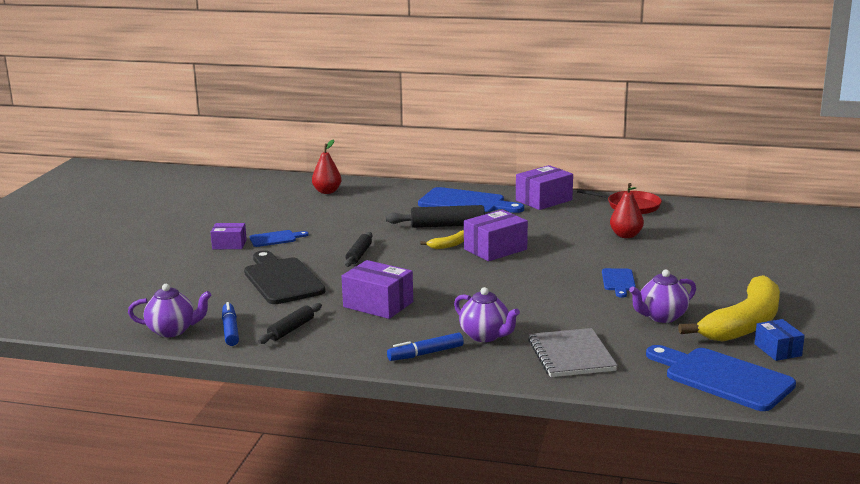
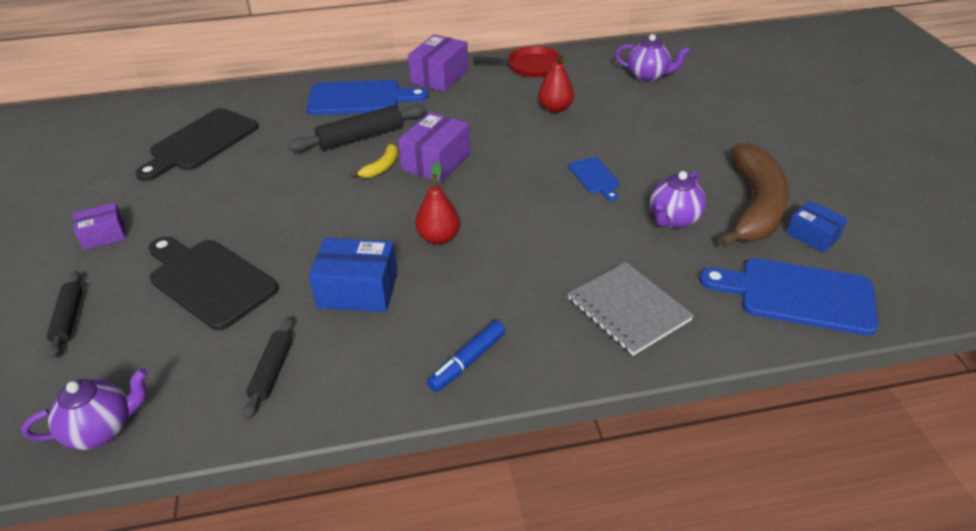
camera: 25 degrees left, 20 degrees up
blue marker [222,302,239,346] -> none
blue cutting board [250,230,308,247] -> none
red pear [312,139,342,194] -> red pear moved to [415,162,460,245]
purple box [342,260,413,319] -> blue box [309,238,397,312]
black rolling pin [344,232,373,267] -> black rolling pin moved to [47,271,82,359]
purple teapot [454,287,520,342] -> purple teapot moved to [615,34,690,82]
yellow banana [678,275,780,342] -> brown banana [718,143,789,247]
none -> black cutting board [136,108,259,181]

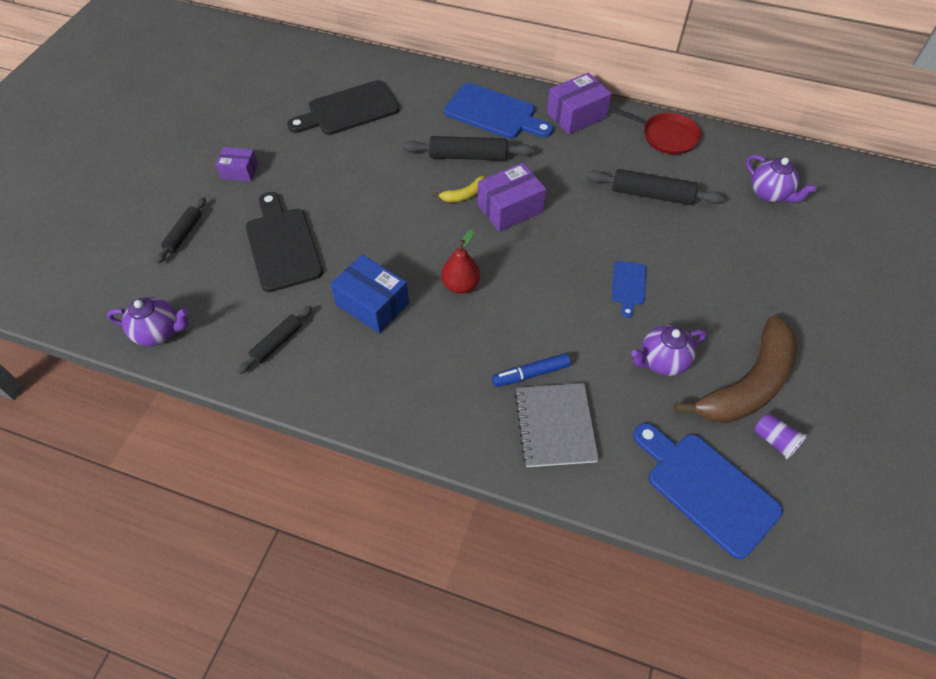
camera: 30 degrees right, 15 degrees up
blue marker [427,321,505,392] -> blue marker moved to [492,353,571,387]
red pear [538,53,574,113] -> black rolling pin [586,169,724,205]
blue box [787,201,848,253] -> purple cup [754,413,807,459]

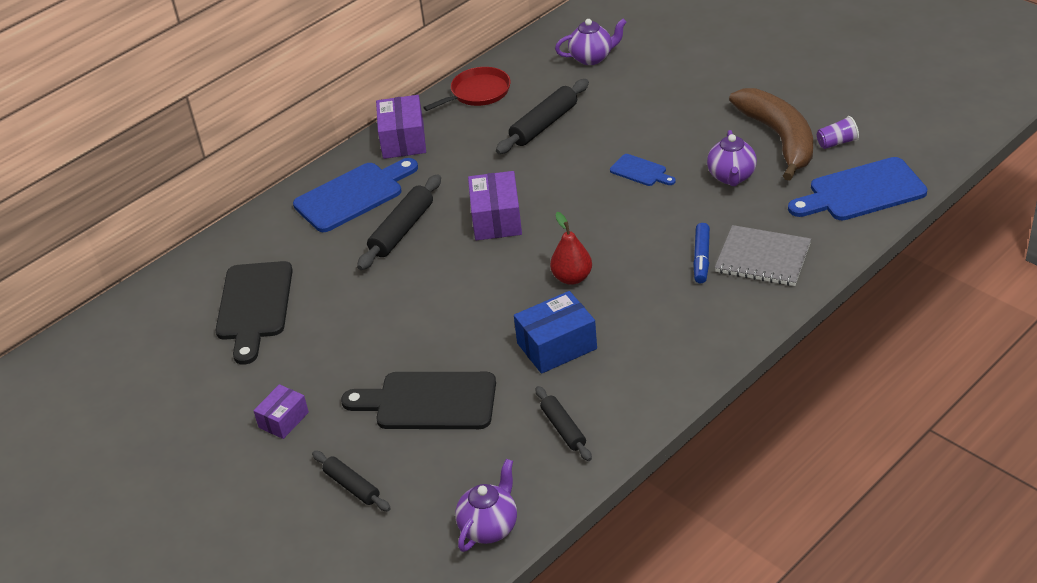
camera: 60 degrees left, 15 degrees down
yellow banana [433,176,485,202] -> none

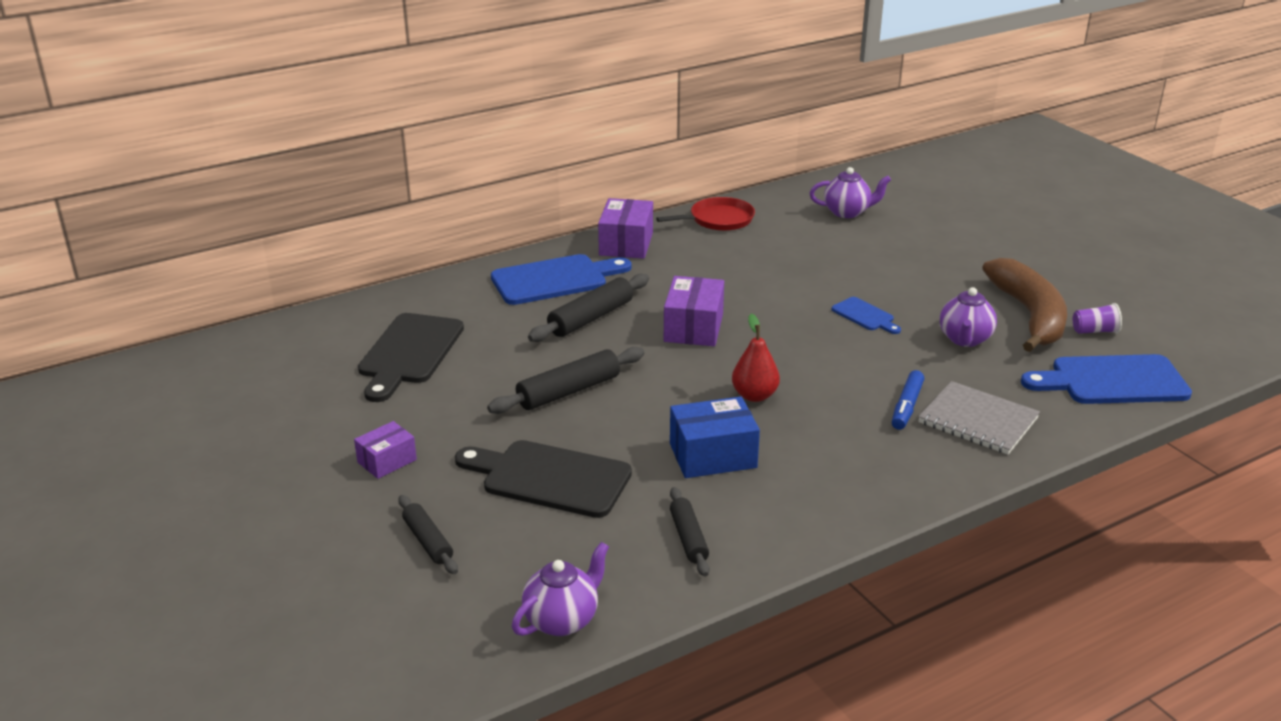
camera: 10 degrees right, 10 degrees down
black rolling pin [496,79,589,154] -> black rolling pin moved to [487,347,645,414]

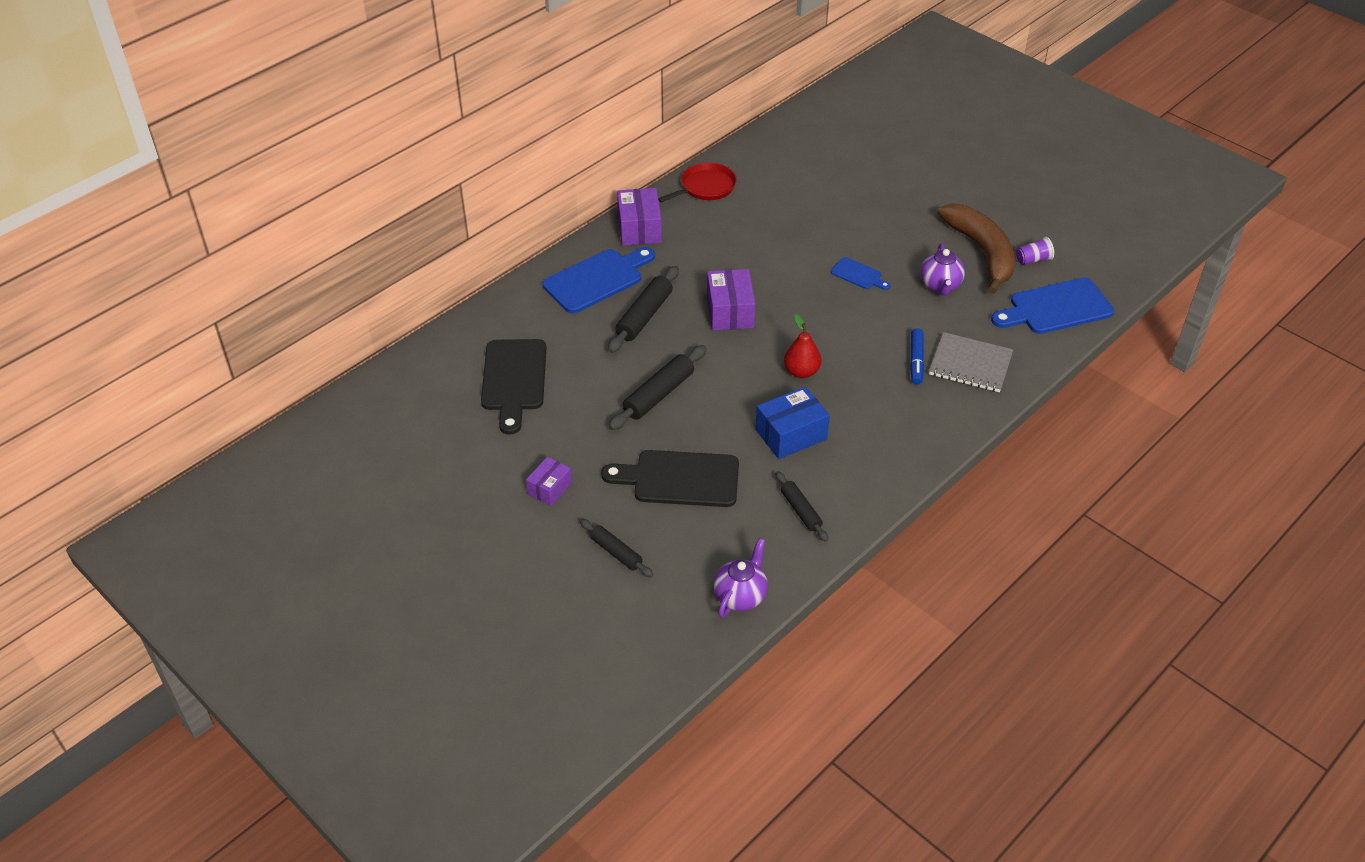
camera: 15 degrees left, 15 degrees up
purple teapot [810,167,891,218] -> none

